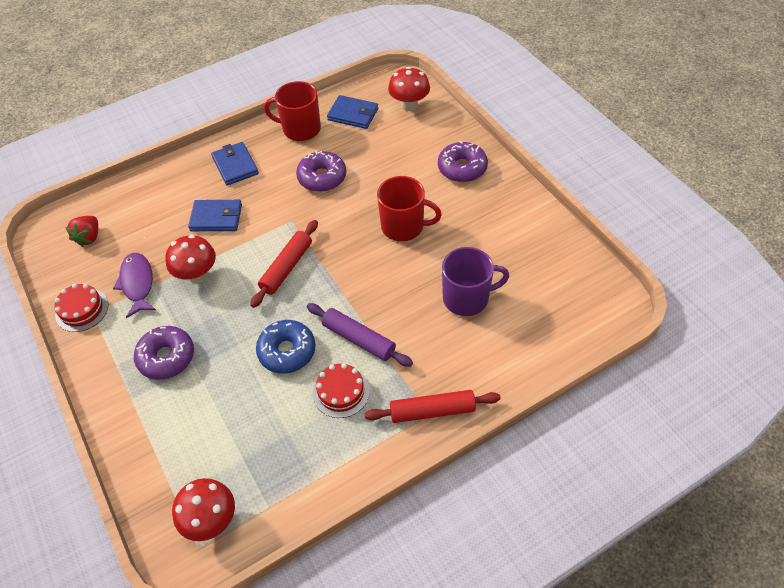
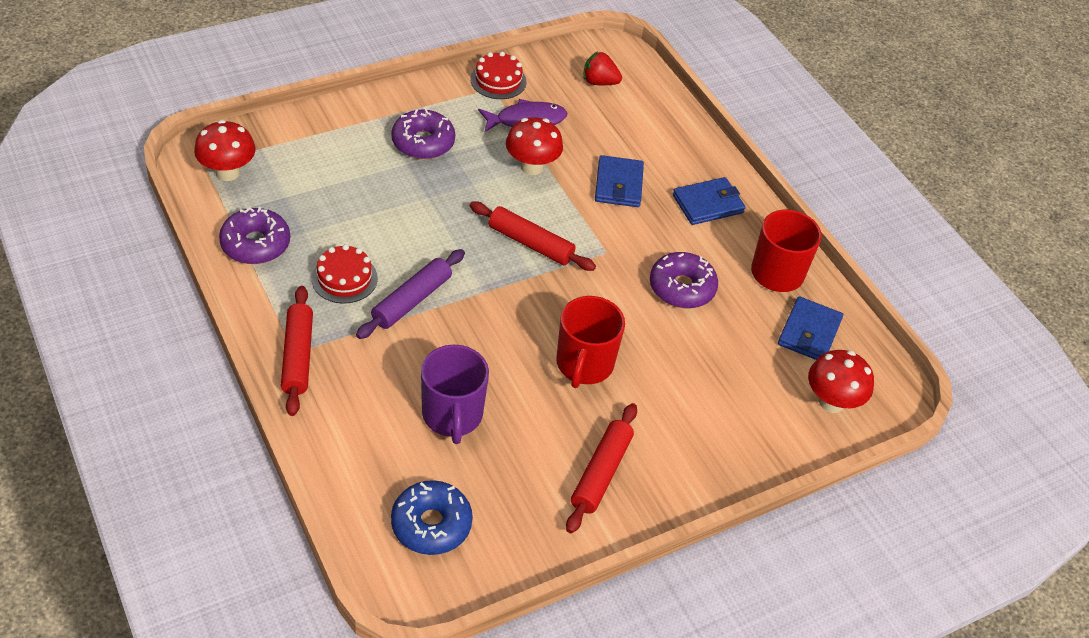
camera: 85 degrees right, 5 degrees down
blue donut [256,320,315,373] -> blue donut moved to [391,480,473,555]
purple donut [438,141,488,182] -> purple donut moved to [219,207,290,264]
none -> red rolling pin [566,403,637,533]

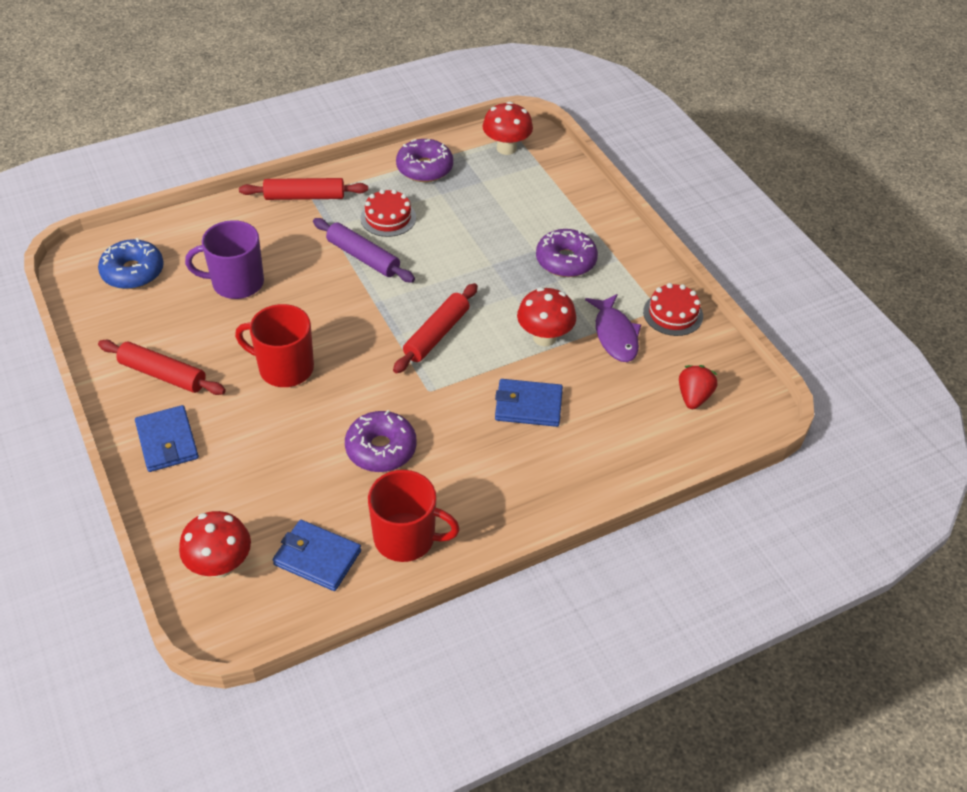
camera: 95 degrees right, 0 degrees up
blue wallet [673,177,746,225] -> blue wallet moved to [135,405,199,472]

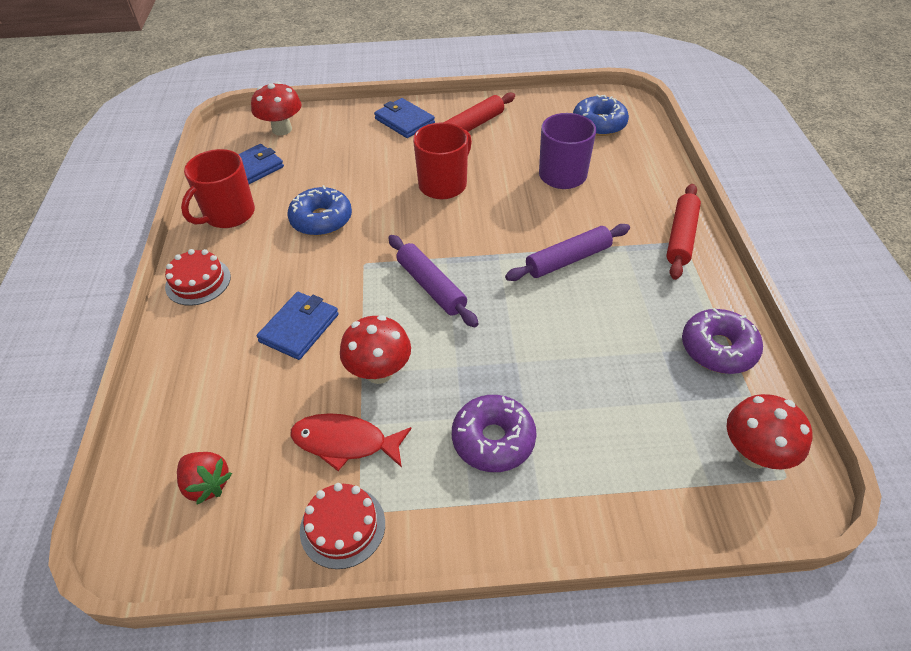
camera: 115 degrees right, 0 degrees up
blue wallet [135,405,199,472] -> blue wallet turned 45 degrees clockwise [374,98,435,138]
purple donut [345,410,417,472] -> blue donut [288,185,352,236]
red cake [360,189,416,237] -> red cake moved to [165,249,231,306]
red rolling pin [393,283,478,374] -> purple rolling pin [388,235,479,327]
purple fish [585,294,641,362] -> red fish [290,413,412,471]

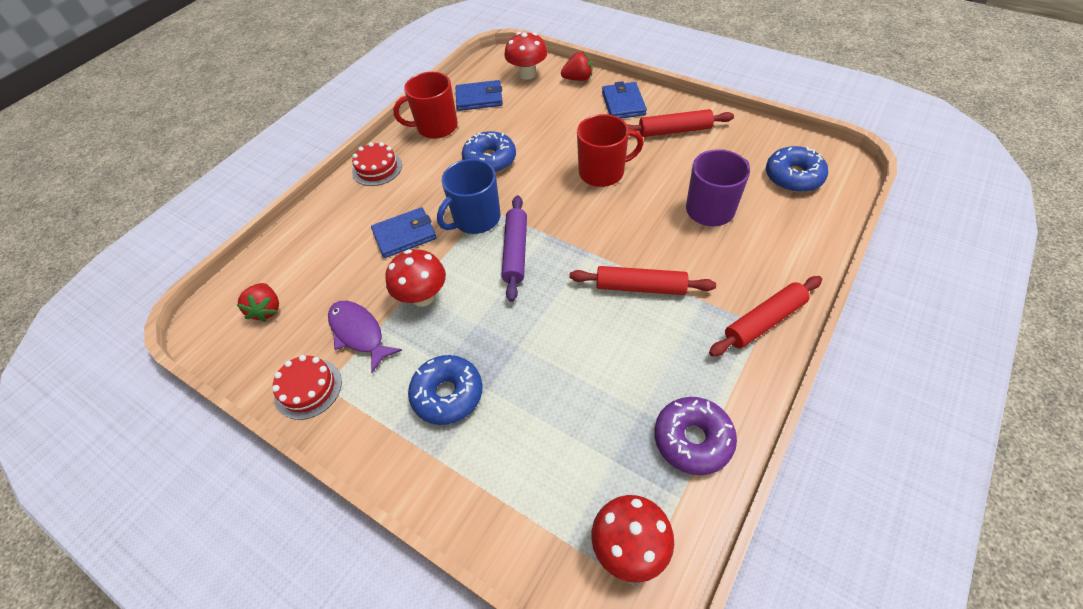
camera: 40 degrees right, 5 degrees up
red fish [290,413,412,471] -> purple fish [328,301,402,373]
purple donut [452,395,537,472] -> blue donut [408,355,483,425]
purple rolling pin [505,224,630,281] -> red rolling pin [570,266,716,295]
none -> blue mug [437,159,500,234]
none -> red strawberry [561,52,592,81]

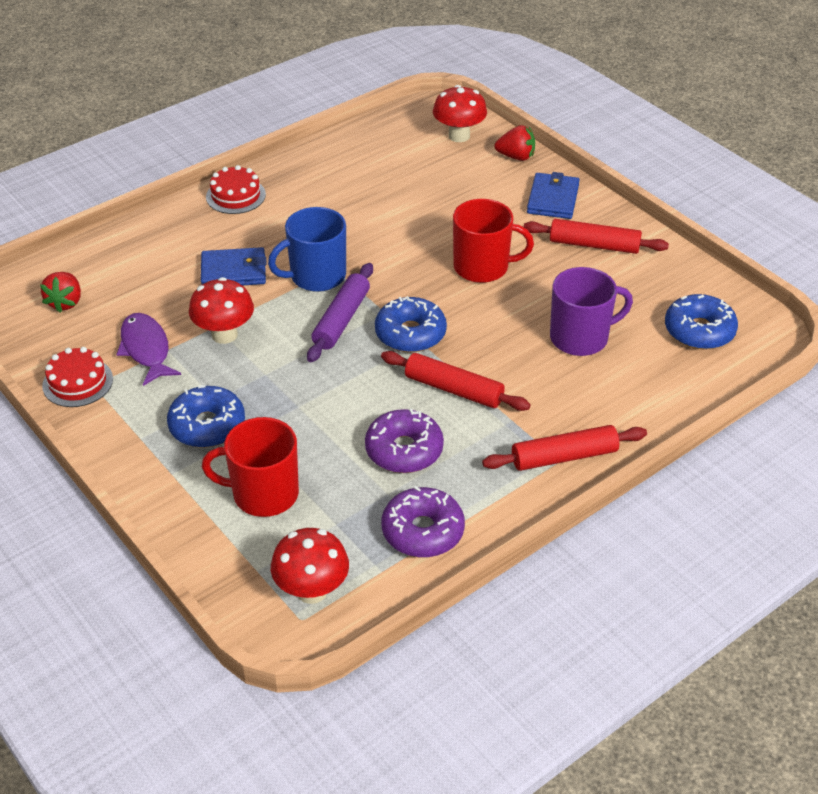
camera: 15 degrees right, 10 degrees down
red mug [393,72,458,139] -> red mug moved to [202,417,299,517]
blue wallet [456,80,503,111] -> none
blue donut [462,131,516,173] -> blue donut moved to [375,296,447,352]
none -> purple donut [365,409,444,473]

